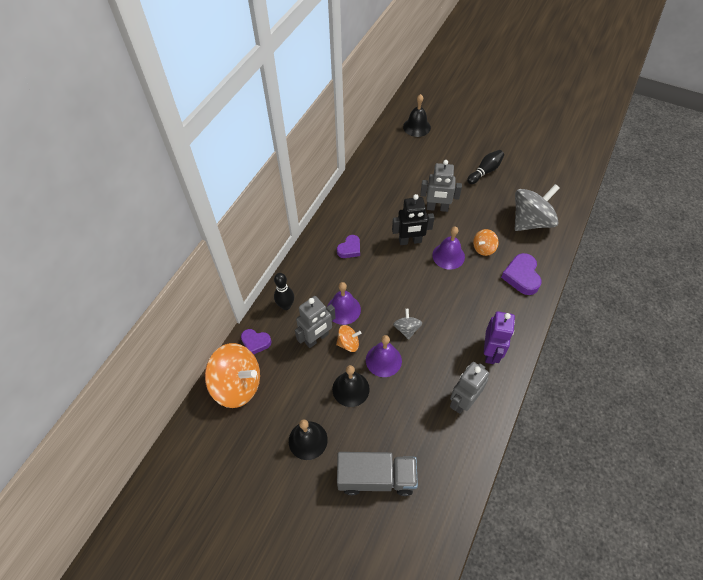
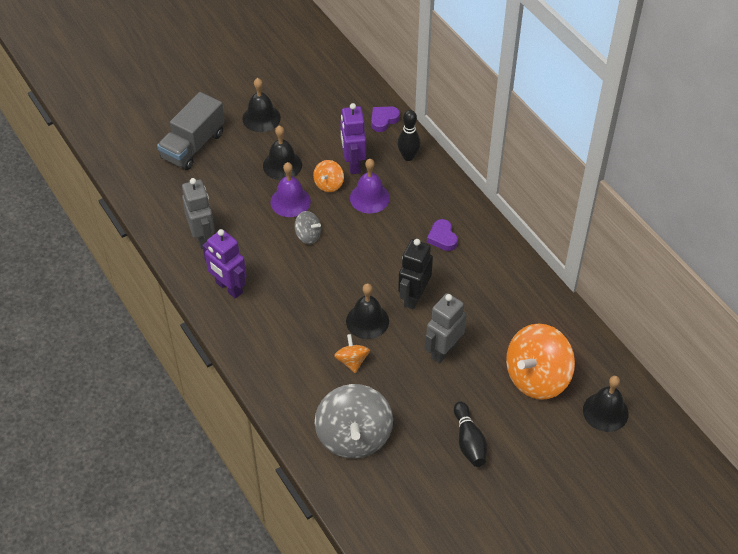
camera: 120 degrees right, 5 degrees down
orange spinning top [205,343,260,408] -> orange spinning top moved to [506,323,575,400]
grey robot [295,296,336,348] -> purple robot [340,103,366,174]
purple bell [432,227,465,270] -> black bell [346,283,389,339]
purple heart [501,253,542,295] -> none

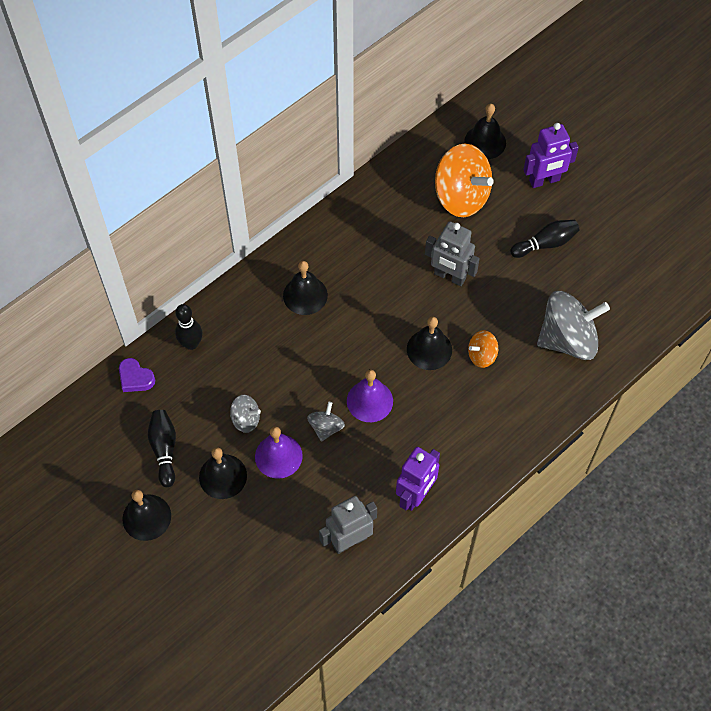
camera: 100 degrees left, 10 degrees up
grey truck [157,92,225,170] -> none
orange spinning top [313,160,344,192] -> grey spinning top [230,395,261,433]
purple robot [340,103,366,174] -> purple robot moved to [523,123,579,188]
purple bell [350,159,390,214] -> purple bell moved to [347,369,393,422]
black robot [398,239,433,310] -> none
purple heart [427,219,458,251] -> black bell [283,261,328,315]
none -> black bowling pin [148,410,176,487]

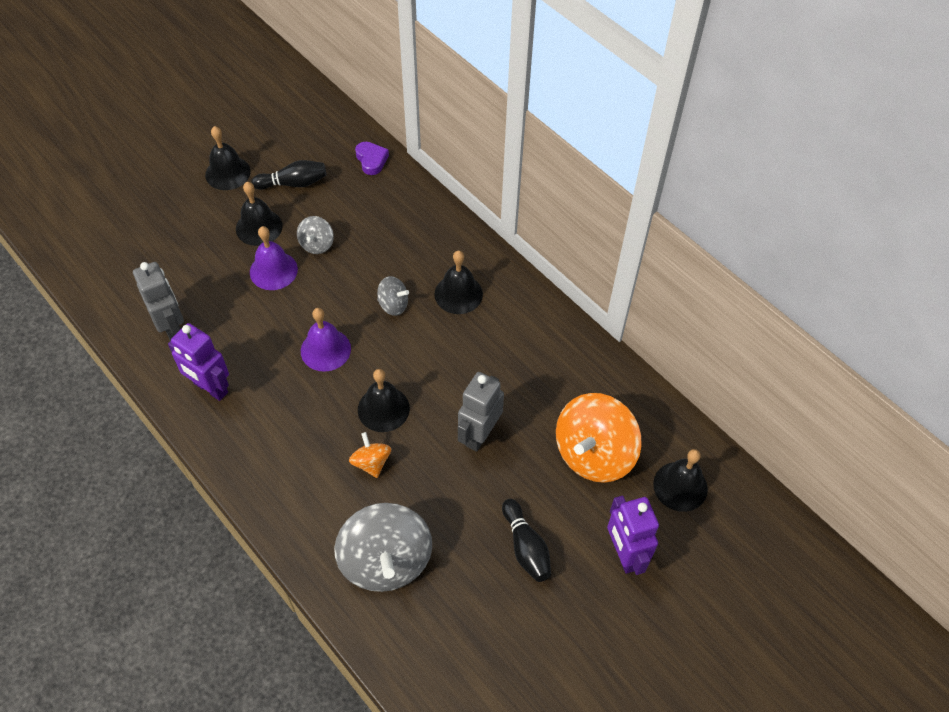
camera: 90 degrees right, 5 degrees down
purple heart [119,358,155,392] -> purple heart turned 120 degrees clockwise [355,142,389,175]
black bowling pin [175,304,202,350] -> none
grey spinning top [307,402,345,442] -> grey spinning top moved to [377,276,409,316]

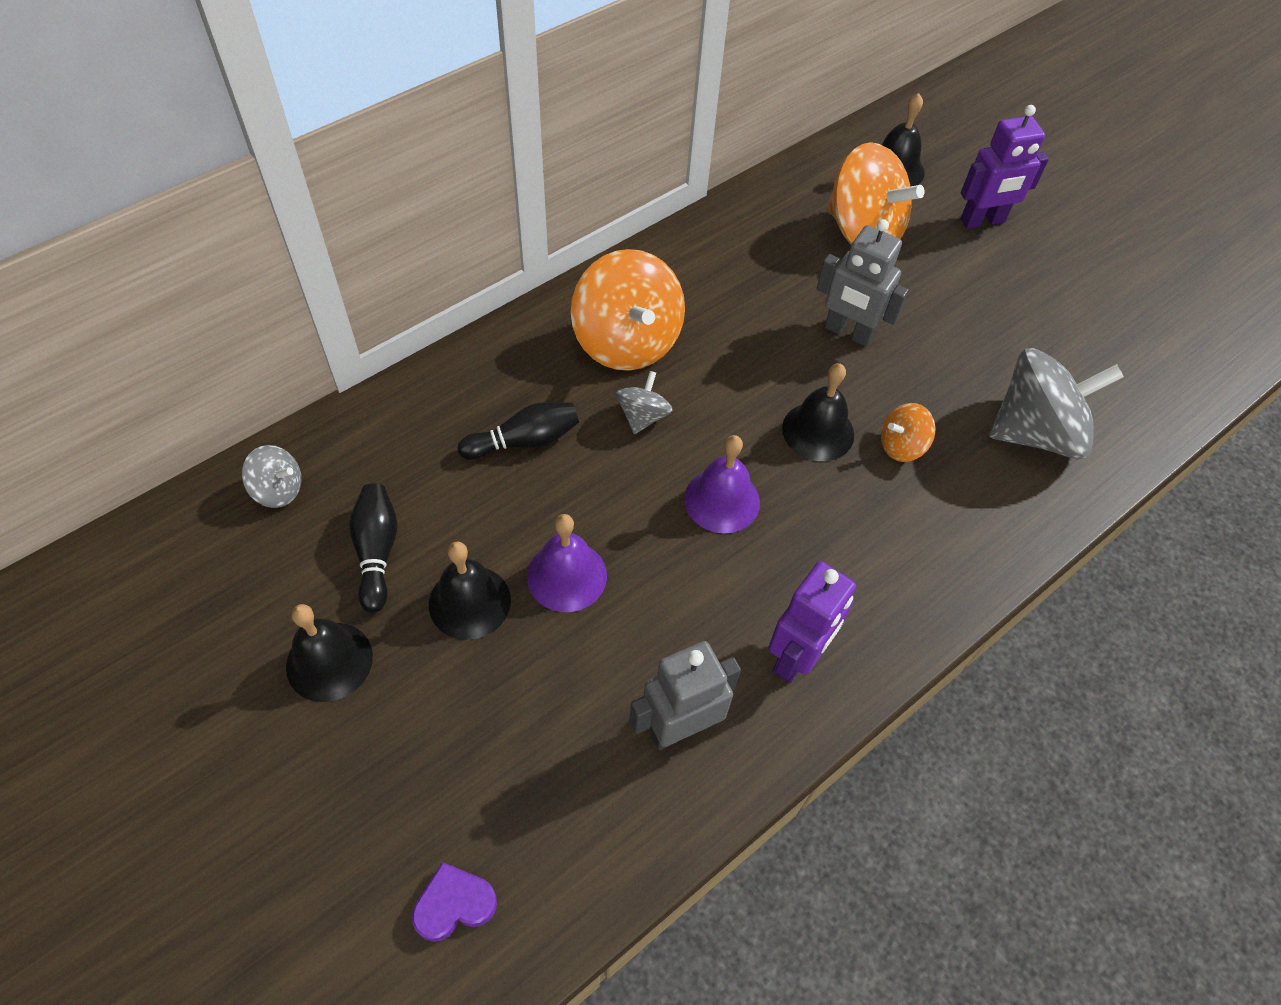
camera: 90 degrees left, 0 degrees up
grey spinning top [297,216,334,254] -> grey spinning top moved to [242,445,301,508]
purple heart [355,142,389,175] -> purple heart moved to [412,862,497,942]
black bell [434,250,483,314] -> orange spinning top [571,249,685,371]
black bowling pin [502,499,551,582] -> black bowling pin moved to [458,402,579,460]

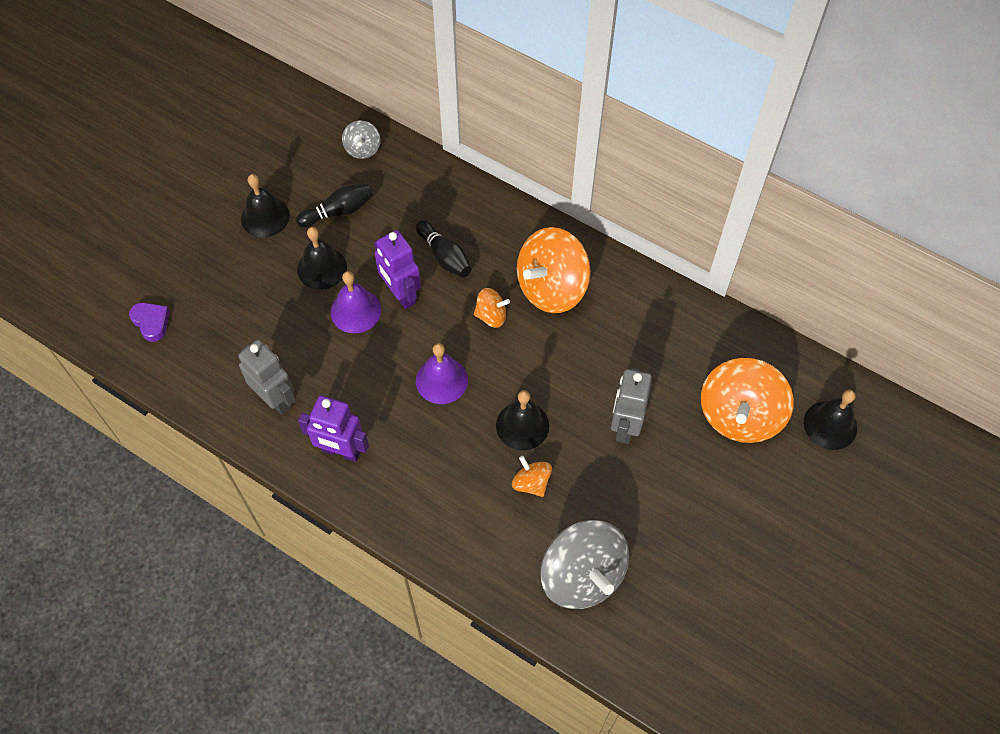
camera: 75 degrees right, 5 degrees up
grey spinning top [616,371,673,434] -> orange spinning top [474,288,510,328]
purple robot [961,105,1049,229] -> purple robot moved to [374,230,421,309]

